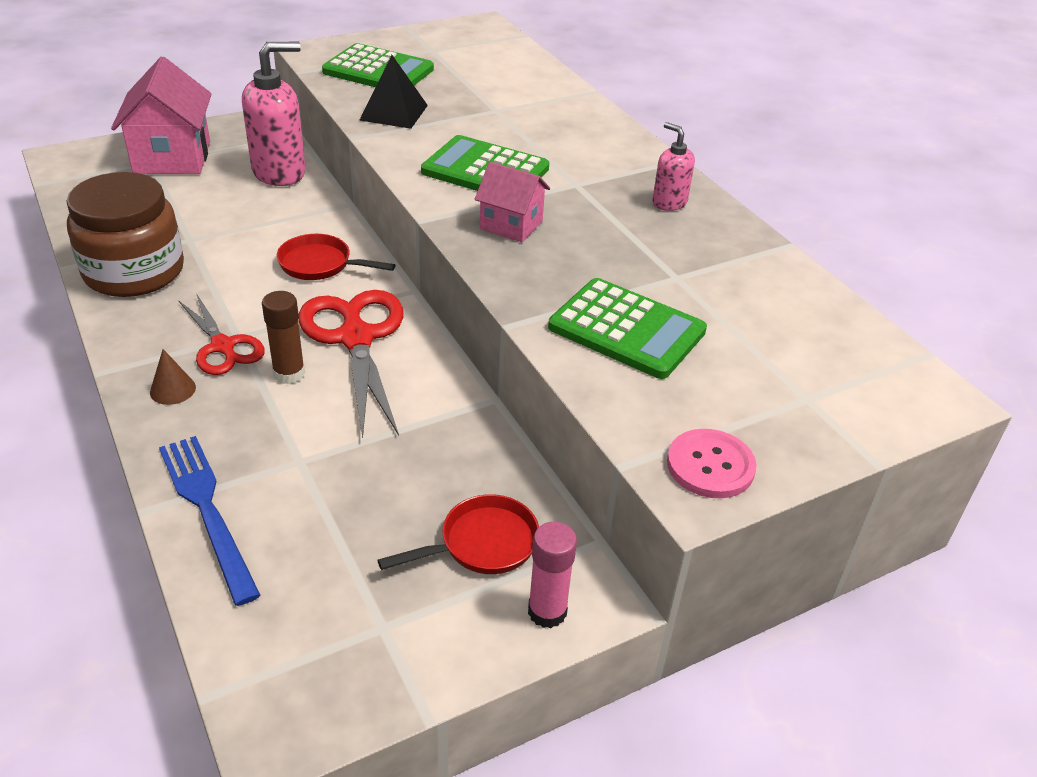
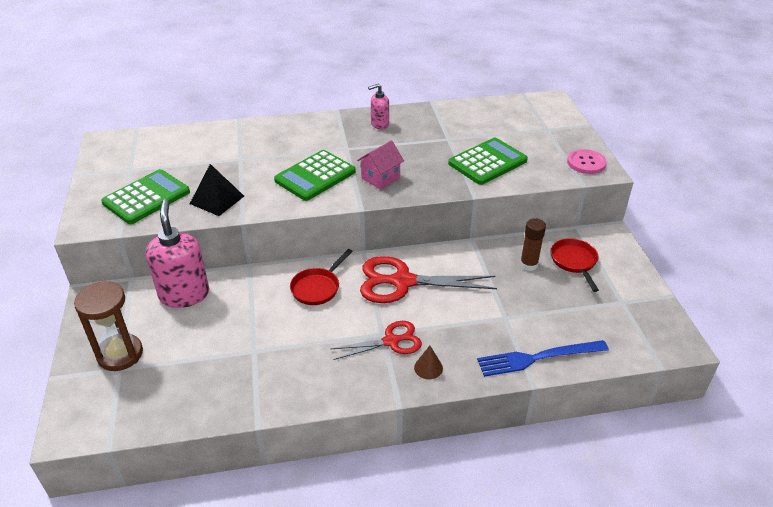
camera: 70 degrees left, 0 degrees up
brown jar [66,172,184,297] -> none
pink house [111,57,212,174] -> brown hourglass [74,281,143,371]
brown glue stick [262,291,305,384] -> brown glue stick moved to [520,218,546,271]
pink glue stick [528,522,577,628] -> none

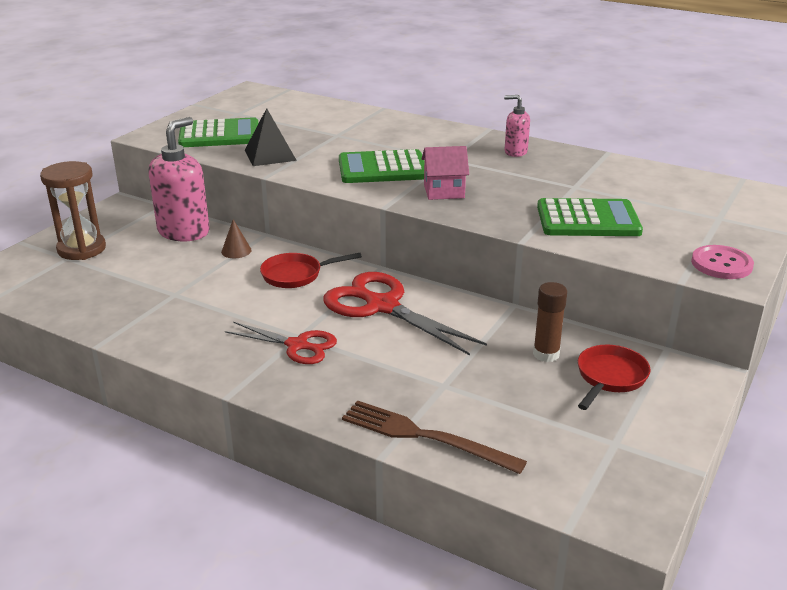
camera: 40 degrees right, 10 degrees down
brown cone [414,345,443,379] -> brown cone moved to [221,219,252,258]
blue fork [477,340,609,377] -> brown fork [342,400,527,474]

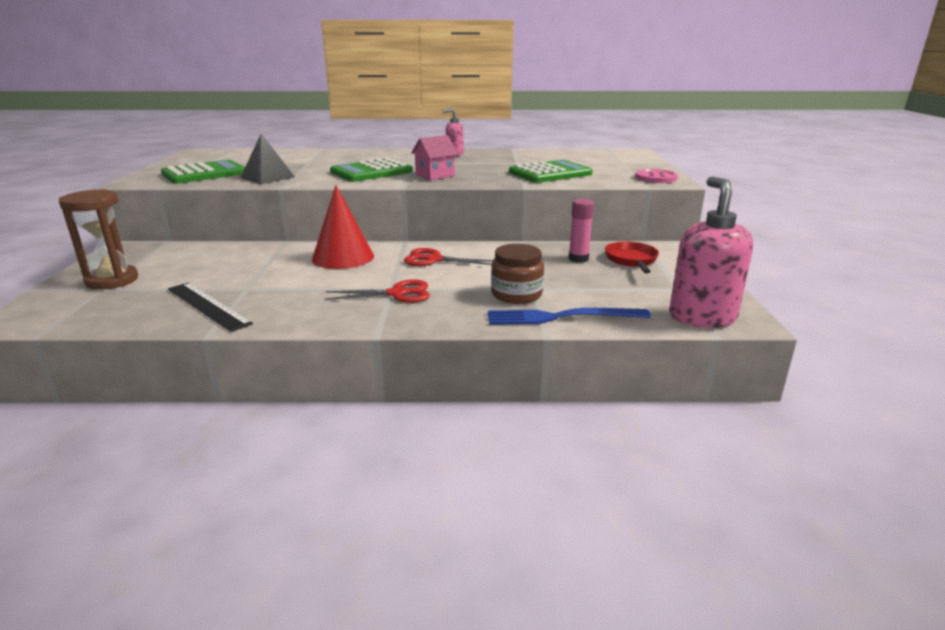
camera: 30 degrees left, 5 degrees down
pink soap dispenser [148,117,209,241] -> pink soap dispenser moved to [669,177,753,328]
brown cone [221,219,252,258] -> none
red pan [260,253,362,288] -> red cone [312,185,374,269]
red scissors [323,272,487,355] -> red scissors [404,248,493,266], size x0.61
brown fork [342,400,527,474] -> blue fork [488,308,651,325]
brown glue stick [533,282,567,362] -> pink glue stick [569,199,594,263]
none -> black ruler [168,283,253,332]
none -> brown jar [491,244,544,304]

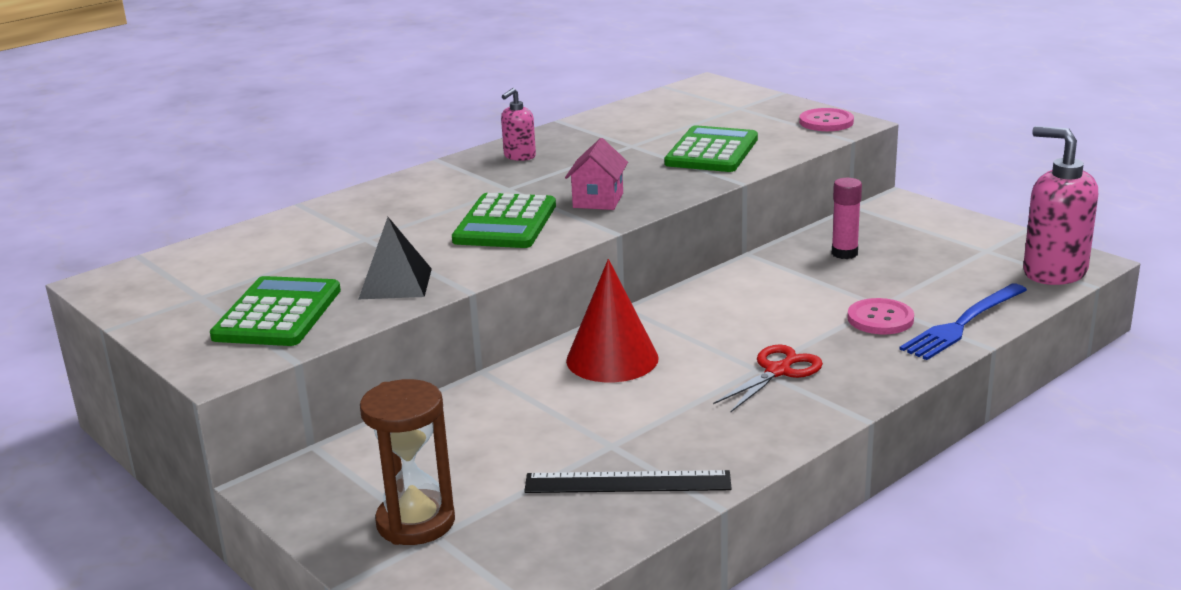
camera: 40 degrees left, 0 degrees up
red scissors [404,248,493,266] -> none
brown jar [491,244,544,304] -> pink button [847,298,914,334]
red pan [605,241,659,273] -> none

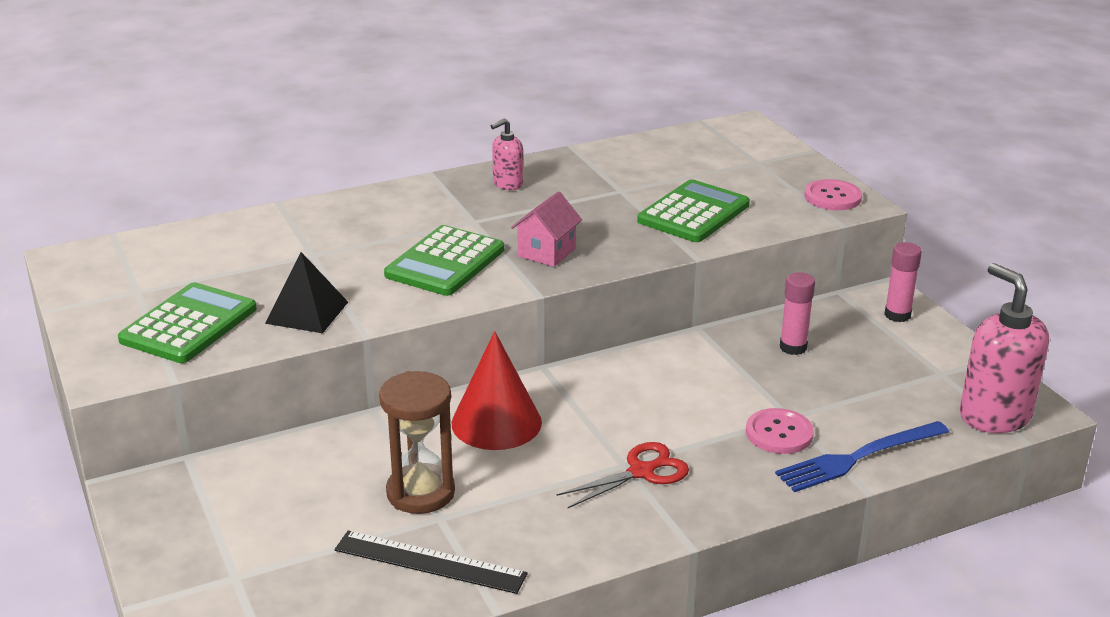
camera: 15 degrees right, 5 degrees up
brown hourglass [360,379,455,545] -> brown hourglass moved to [379,371,455,514]
none -> pink glue stick [884,242,922,322]

